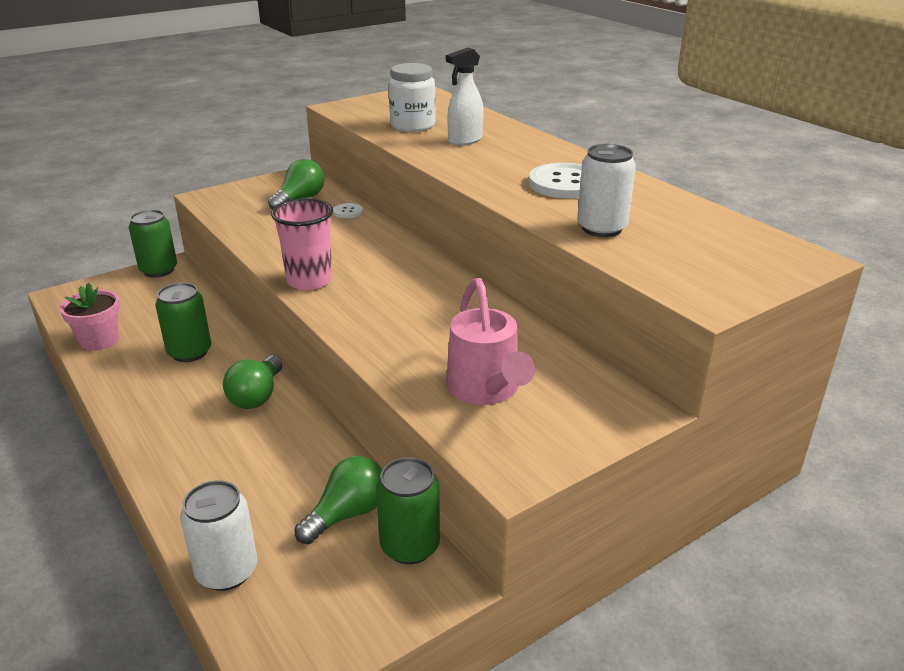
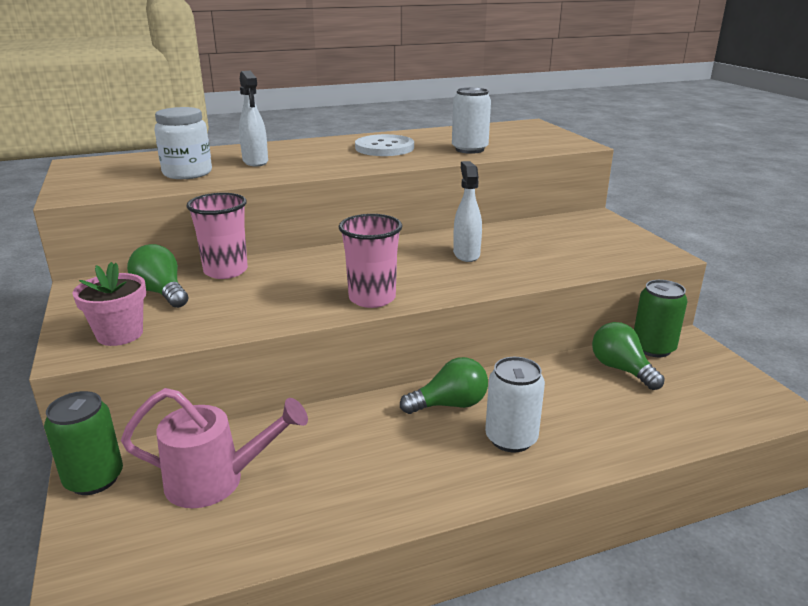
camera: 75 degrees left, 5 degrees down
pink flower pot [59,283,120,351] -> pink flower pot moved to [73,262,146,346]
green can [155,282,211,362] -> none
white can [180,480,257,591] -> white can moved to [485,357,545,452]
green light bulb [223,356,282,409] -> green light bulb turned 45 degrees counterclockwise [400,357,488,414]
white button [333,203,363,218] -> pink cup [186,193,248,279]
pink watering can [446,278,535,405] -> pink watering can moved to [121,388,308,508]
none -> white spray bottle [453,161,482,262]

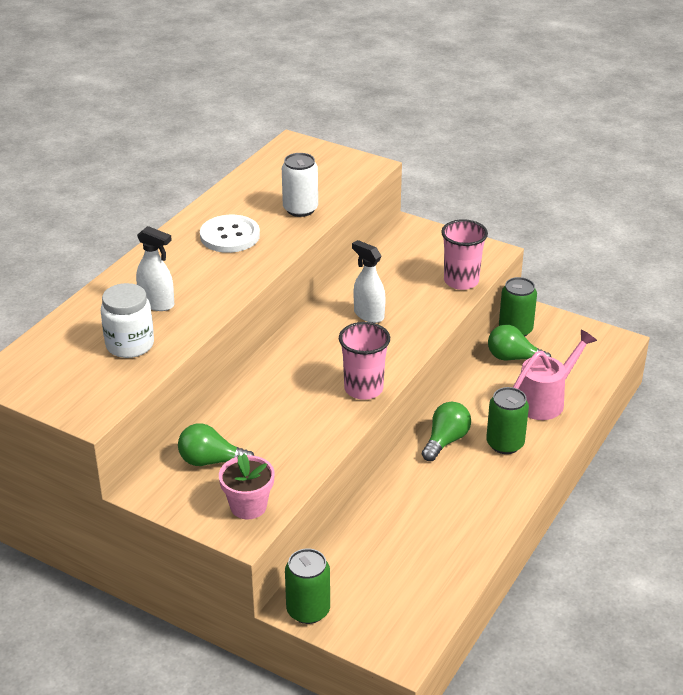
camera: 40 degrees left, 10 degrees up
pink watering can [121,388,308,508] -> pink watering can moved to [513,329,597,420]
pink cup [186,193,248,279] -> pink cup moved to [441,219,488,290]
white can [485,357,545,452] -> green can [486,387,529,454]

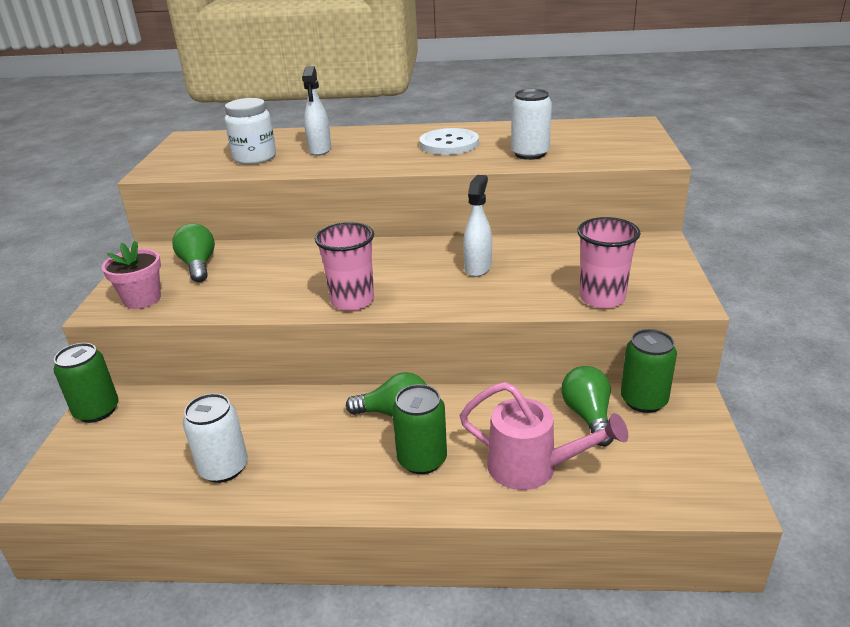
camera: 65 degrees right, 5 degrees down
none -> white can [183,393,248,483]

